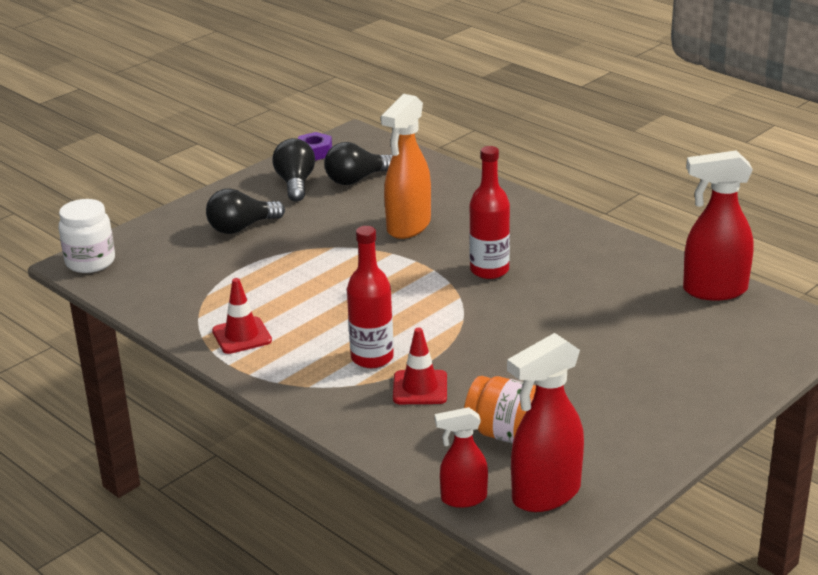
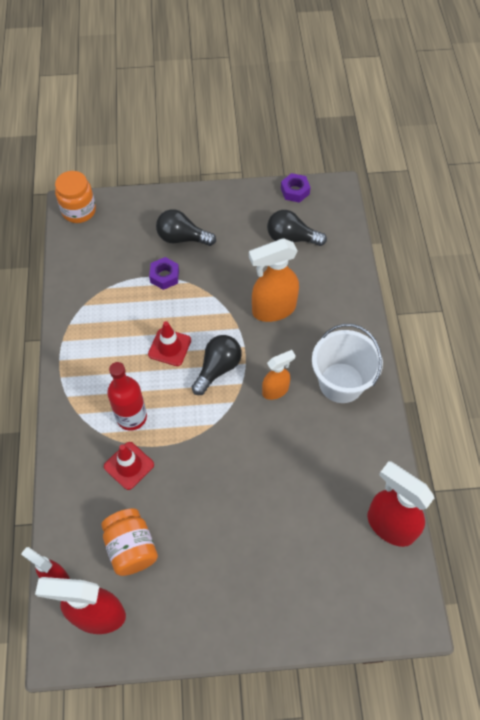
camera: 40 degrees right, 30 degrees up
white jar [58,199,115,273] -> orange jar [55,171,96,223]
red traffic cone [212,278,272,354] -> red traffic cone moved to [148,321,191,366]
black light bulb [272,138,315,202] -> black light bulb moved to [192,335,242,395]
red bottle [469,146,510,279] -> orange spray bottle [262,350,295,400]
none -> purple nut [149,257,179,290]
none -> white bucket [312,324,383,403]

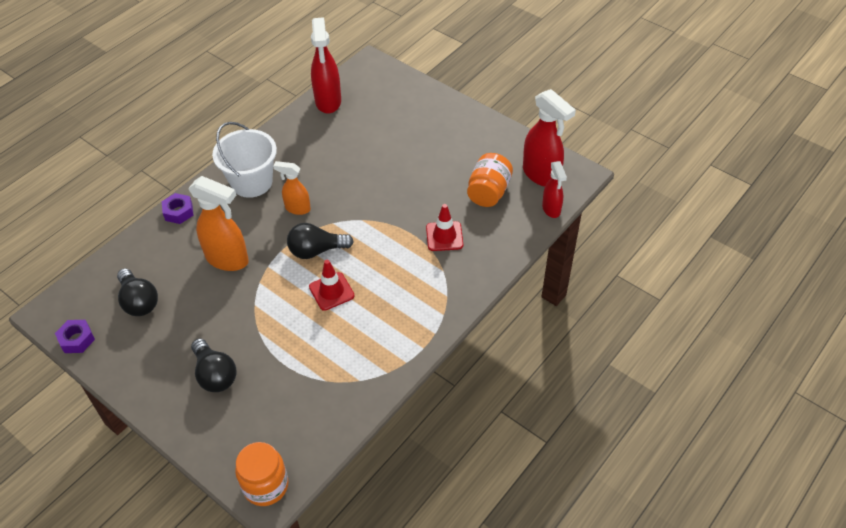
camera: 135 degrees left, 10 degrees down
red bottle [107,362,147,431] -> none
purple nut [149,257,179,290] -> purple nut moved to [162,193,194,224]

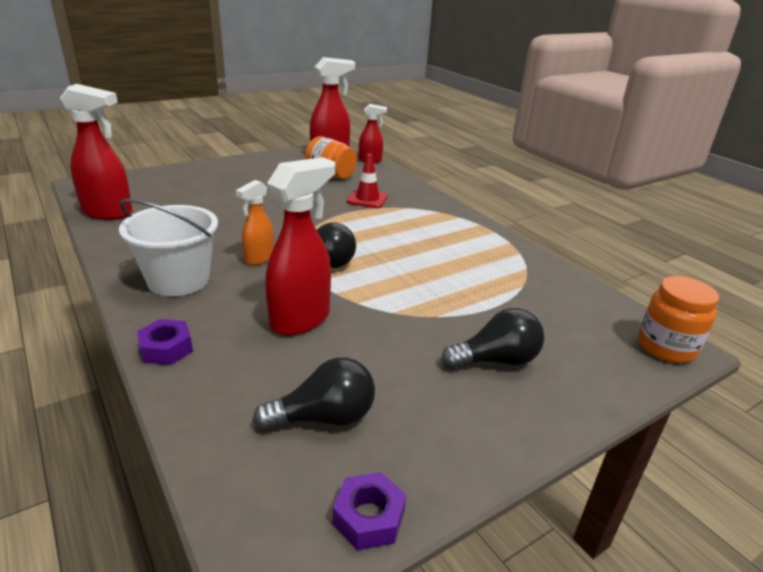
camera: 75 degrees left, 20 degrees down
orange spray bottle [188,176,249,271] -> red spray bottle [265,157,335,335]
red traffic cone [309,260,355,311] -> none

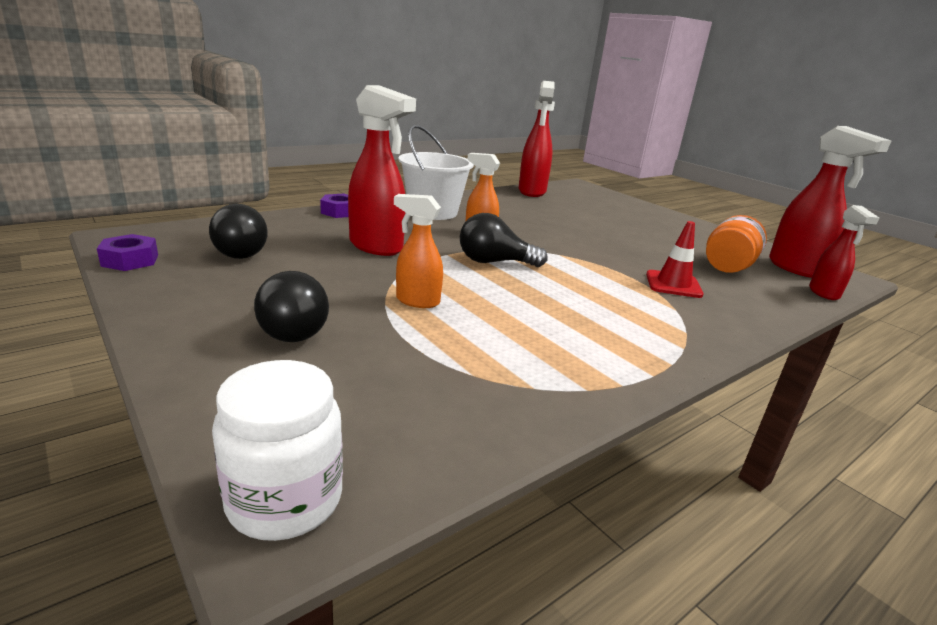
camera: 85 degrees right, 5 degrees down
orange jar [638,276,719,363] -> white jar [212,360,343,541]
none -> orange spray bottle [394,194,443,308]

